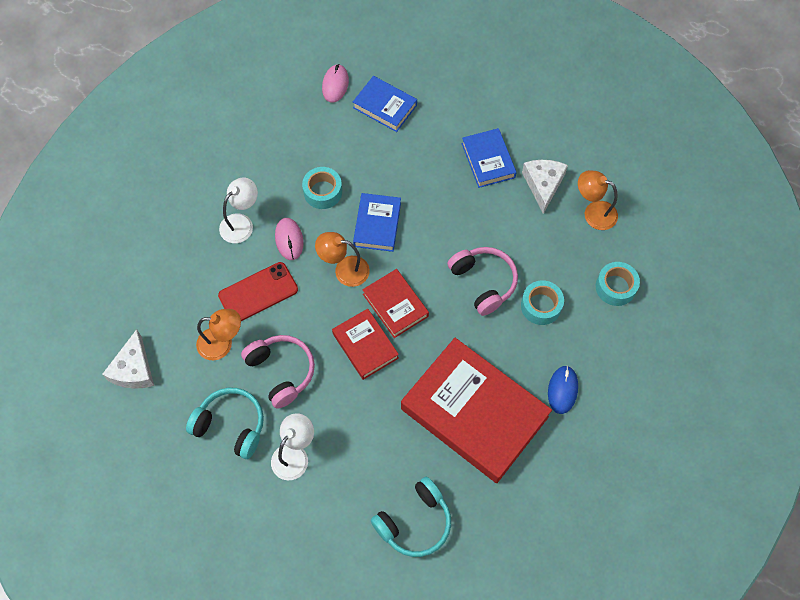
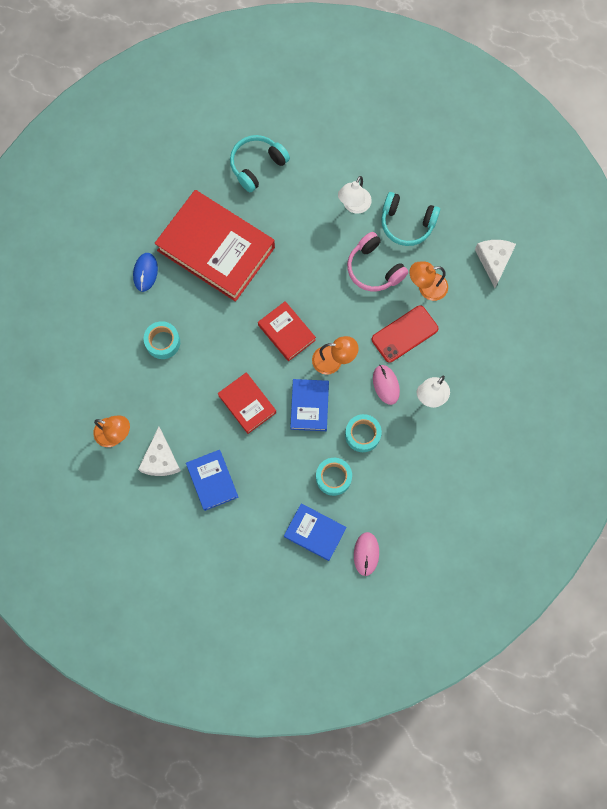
camera: 175 degrees right, 10 degrees up
red book [332,309,399,380] -> red book moved to [218,373,276,434]
pink headphones [447,247,518,316] -> none
turquoise tape [596,262,640,306] -> turquoise tape moved to [316,458,352,496]

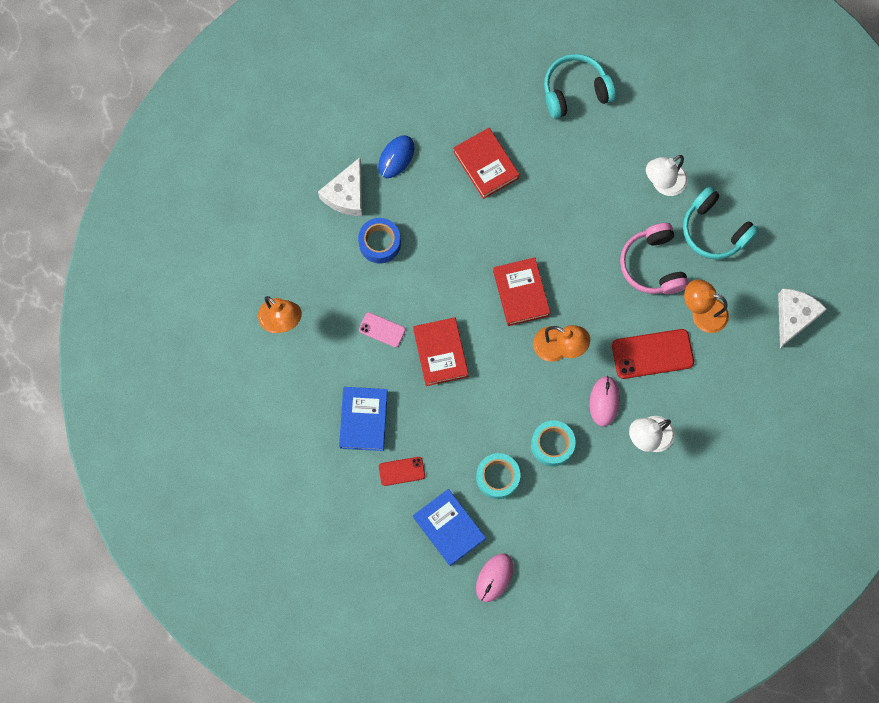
camera: 25 degrees right, 0 degrees up
white cheese [138,427,181,476] -> white cheese moved to [318,157,362,216]
turquoise tape [144,321,180,359] -> blue tape [358,218,401,263]
red book [154,190,275,302] -> red book [453,128,520,199], size x0.50
blue book [290,379,329,431] -> none
none -> pink phone [359,312,406,347]
none -> red phone [379,457,425,486]

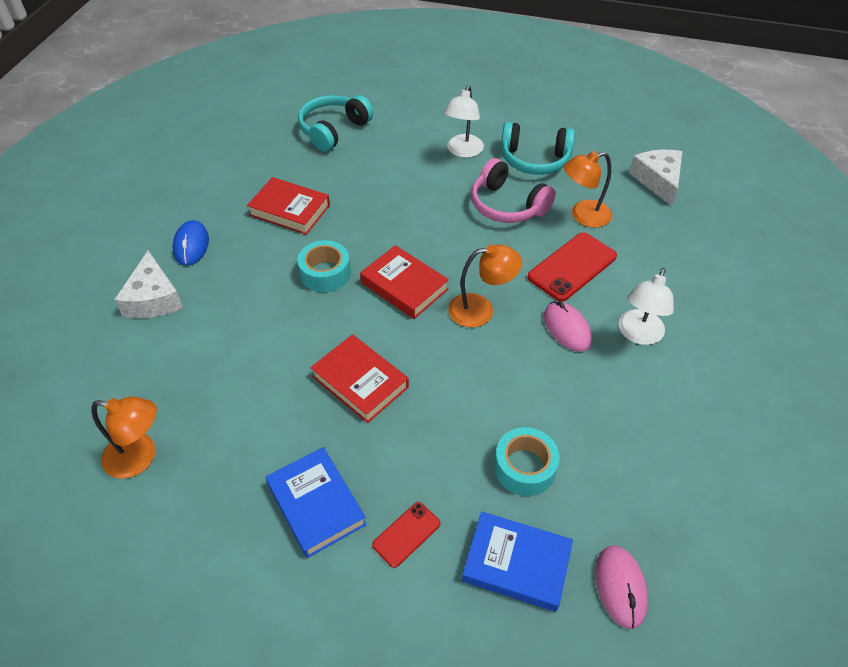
camera: 35 degrees left, 25 degrees down
blue tape [358,218,401,263] -> none
pink phone [359,312,406,347] -> none
turquoise tape [531,420,576,466] -> turquoise tape moved to [297,240,351,292]

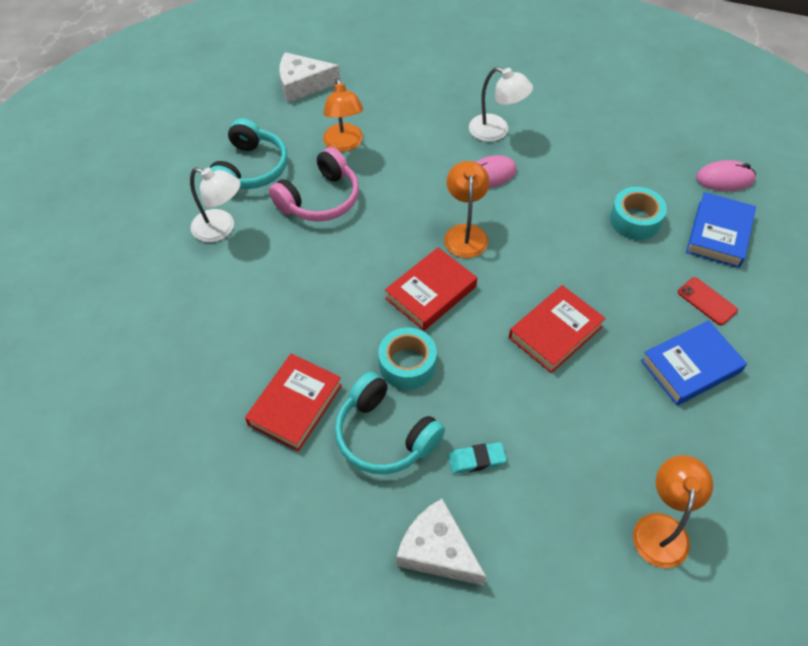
camera: 85 degrees left, 5 degrees up
white cheese [114,251,183,318] -> white cheese turned 135 degrees counterclockwise [396,499,486,586]
blue mouse [173,220,209,266] -> none
turquoise headphones [298,95,373,152] -> turquoise headphones moved to [335,372,445,475]
red phone [528,233,617,302] -> none
none -> turquoise eraser [448,442,507,474]

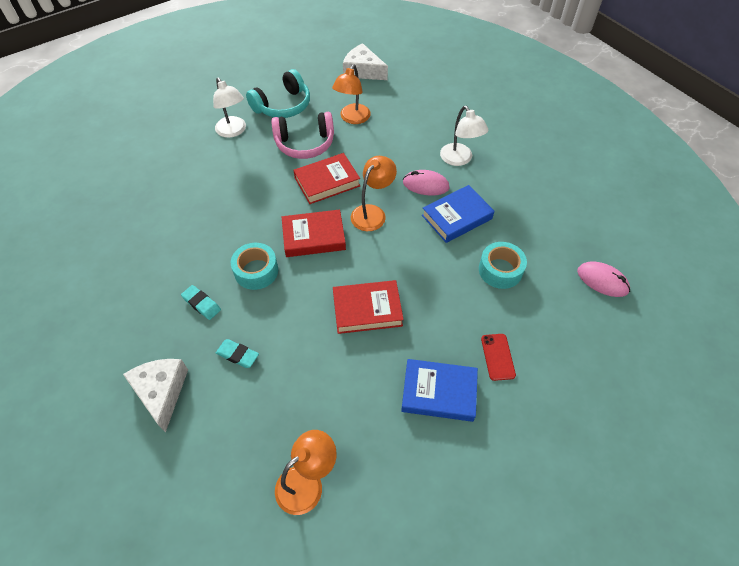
camera: 35 degrees right, 0 degrees up
red book [245,353,342,452] -> red book moved to [293,153,360,204]
turquoise headphones [335,372,445,475] -> turquoise eraser [181,285,221,320]
blue book [686,192,756,268] -> blue book moved to [422,185,494,243]

